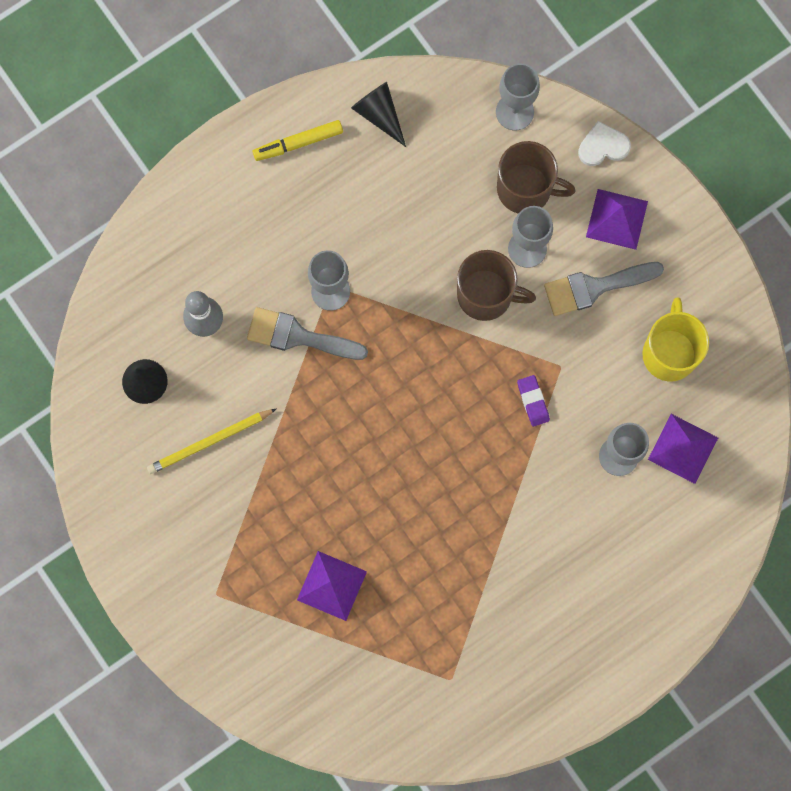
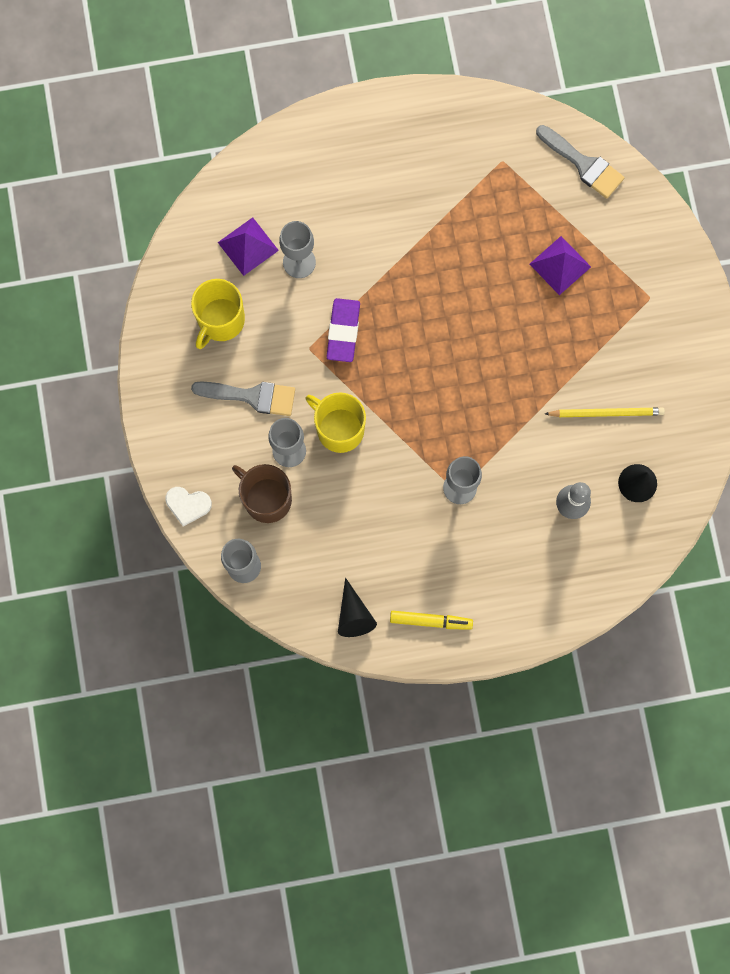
camera: 155 degrees left, 0 degrees up
grey brush [247,307,368,360] -> grey brush moved to [536,125,624,199]
brown mug [457,250,536,321] -> yellow mug [306,392,366,453]
purple eraser [517,375,550,427] -> purple eraser [326,298,360,362], size x1.64
purple pyramid [586,189,648,250] -> none

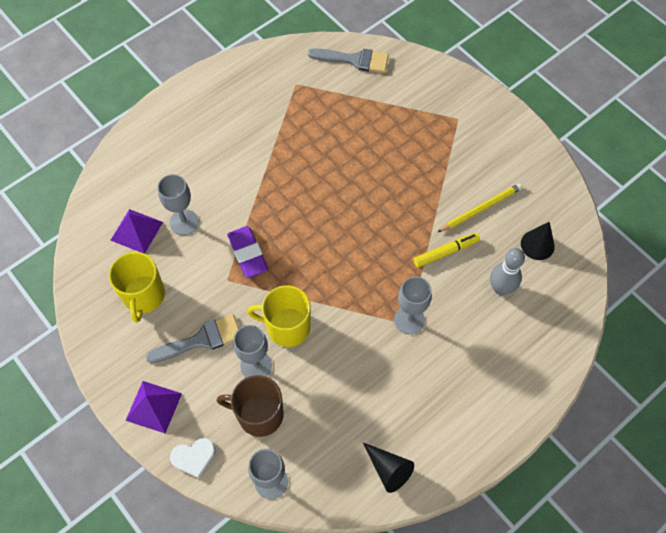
camera: 30 degrees left, 15 degrees down
yellow marker [390,611,473,630] -> yellow marker moved to [413,233,480,267]
purple pyramid [530,236,591,295] -> purple pyramid moved to [125,381,182,434]

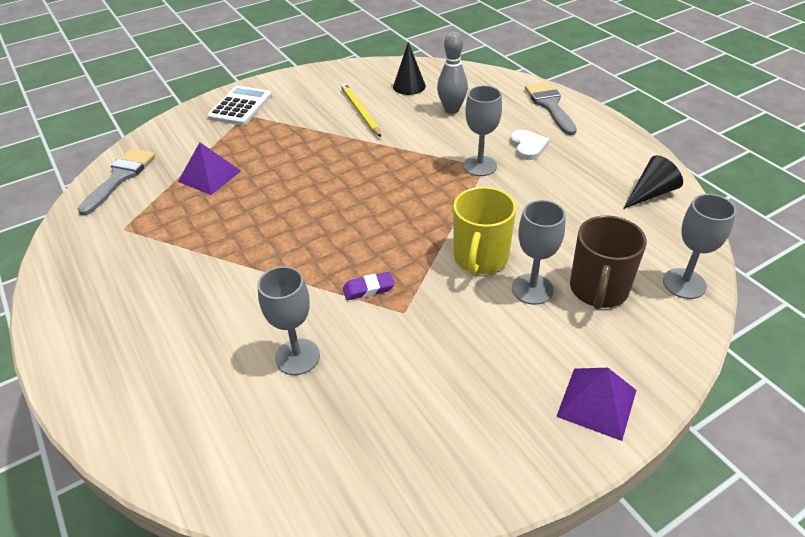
camera: 80 degrees left, 20 degrees down
yellow mug [109,252,165,323] -> none
purple pyramid [110,209,163,254] -> purple pyramid moved to [178,142,241,195]
grey brush [146,314,239,363] -> grey brush moved to [525,82,577,135]
white heart [170,438,216,478] -> white heart moved to [510,130,549,160]
purple eraser [227,226,268,278] -> purple eraser [343,272,395,300], size x0.61
yellow marker [413,233,480,267] -> none
none -> white calculator [207,86,272,125]

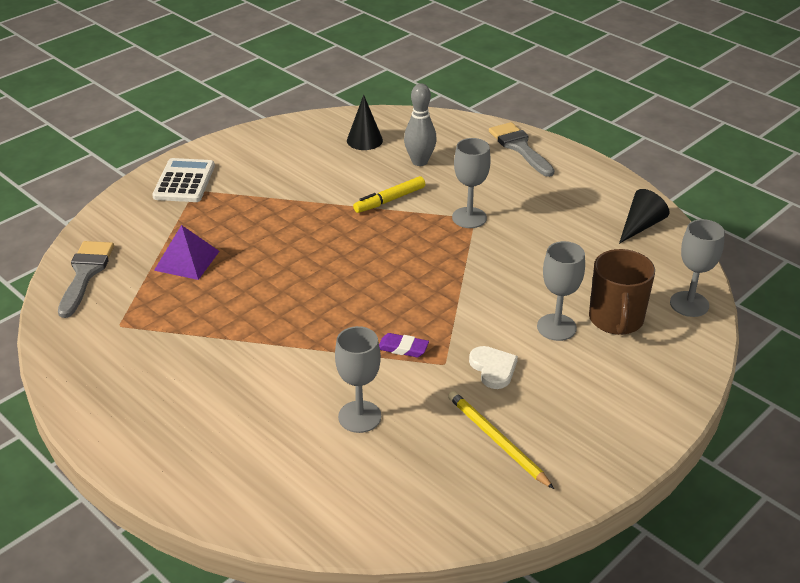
camera: 15 degrees left, 5 degrees down
yellow pencil [341,83,381,137] -> yellow pencil moved to [448,391,554,489]
purple eraser [343,272,395,300] -> purple eraser turned 45 degrees clockwise [379,333,429,357]
yellow mug [453,187,516,275] -> none
white heart [510,130,549,160] -> white heart moved to [469,346,518,389]
purple pyramid [556,368,637,441] -> none
none -> yellow marker [353,176,425,213]

